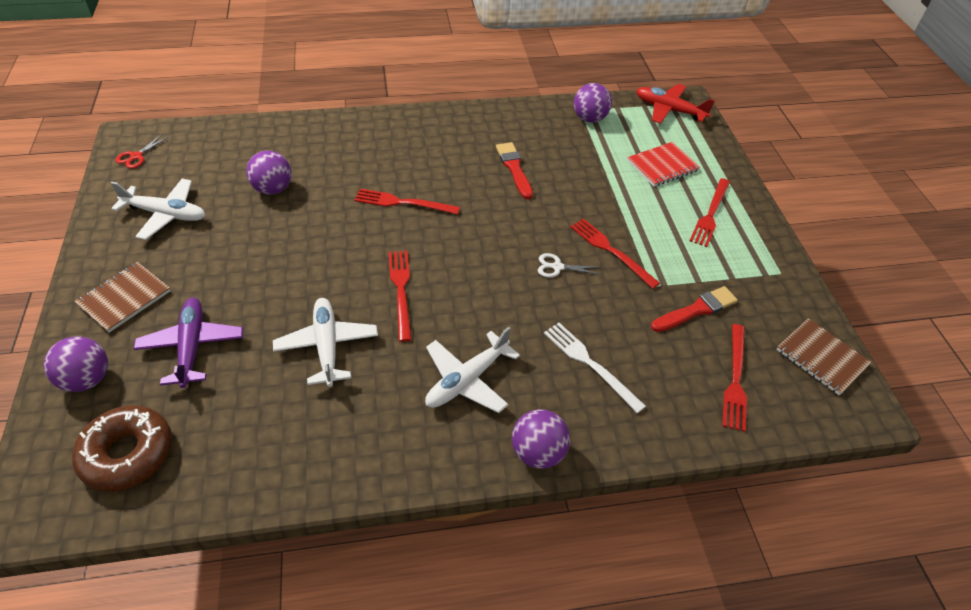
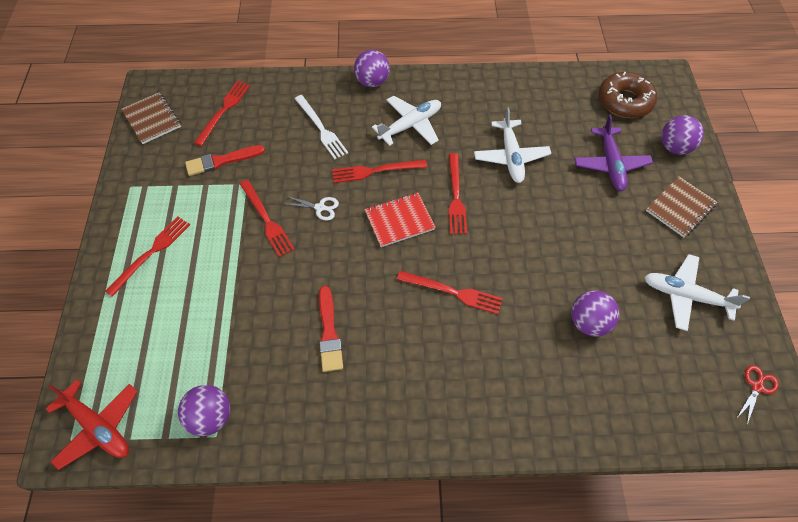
camera: 170 degrees left, 10 degrees up
red notebook [627,142,700,187] -> red notebook moved to [365,192,436,247]
none -> red fork [332,160,427,183]

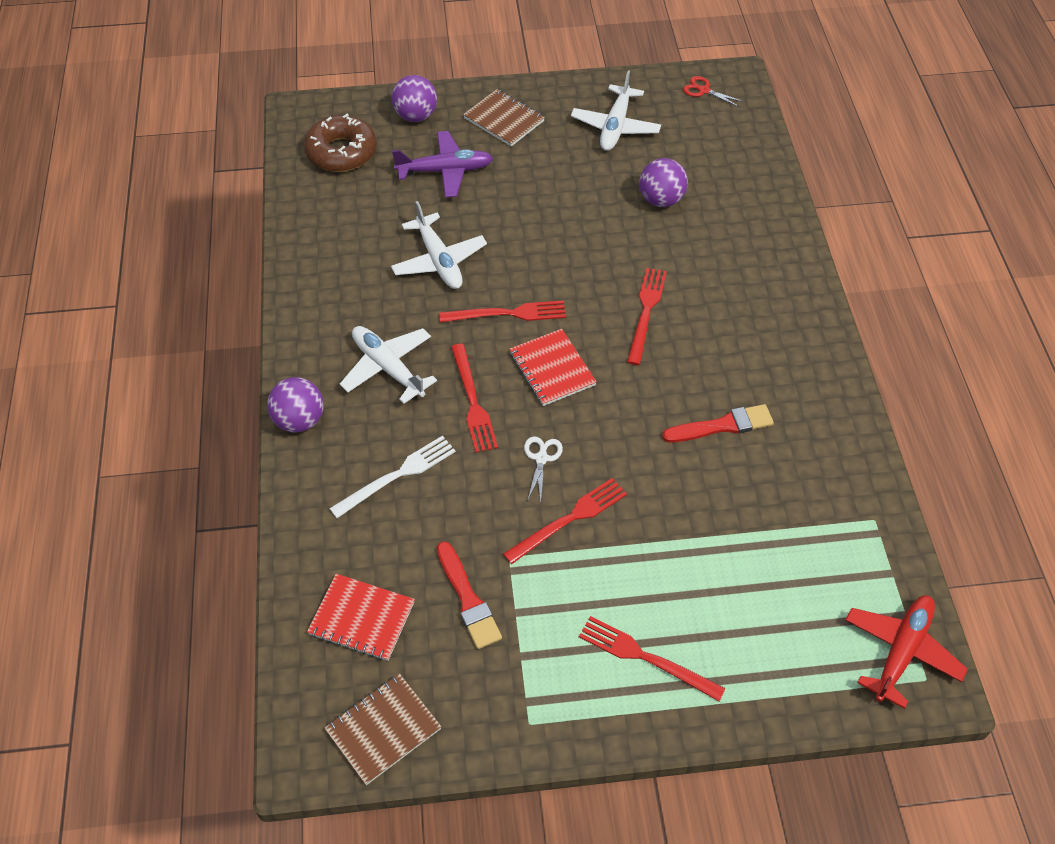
camera: 95 degrees left, 5 degrees down
purple ball [178,385,230,436] -> none
red fork [194,81,250,146] -> red notebook [307,574,415,661]
white plane [474,107,551,183] -> white plane turned 75 degrees clockwise [391,201,487,289]

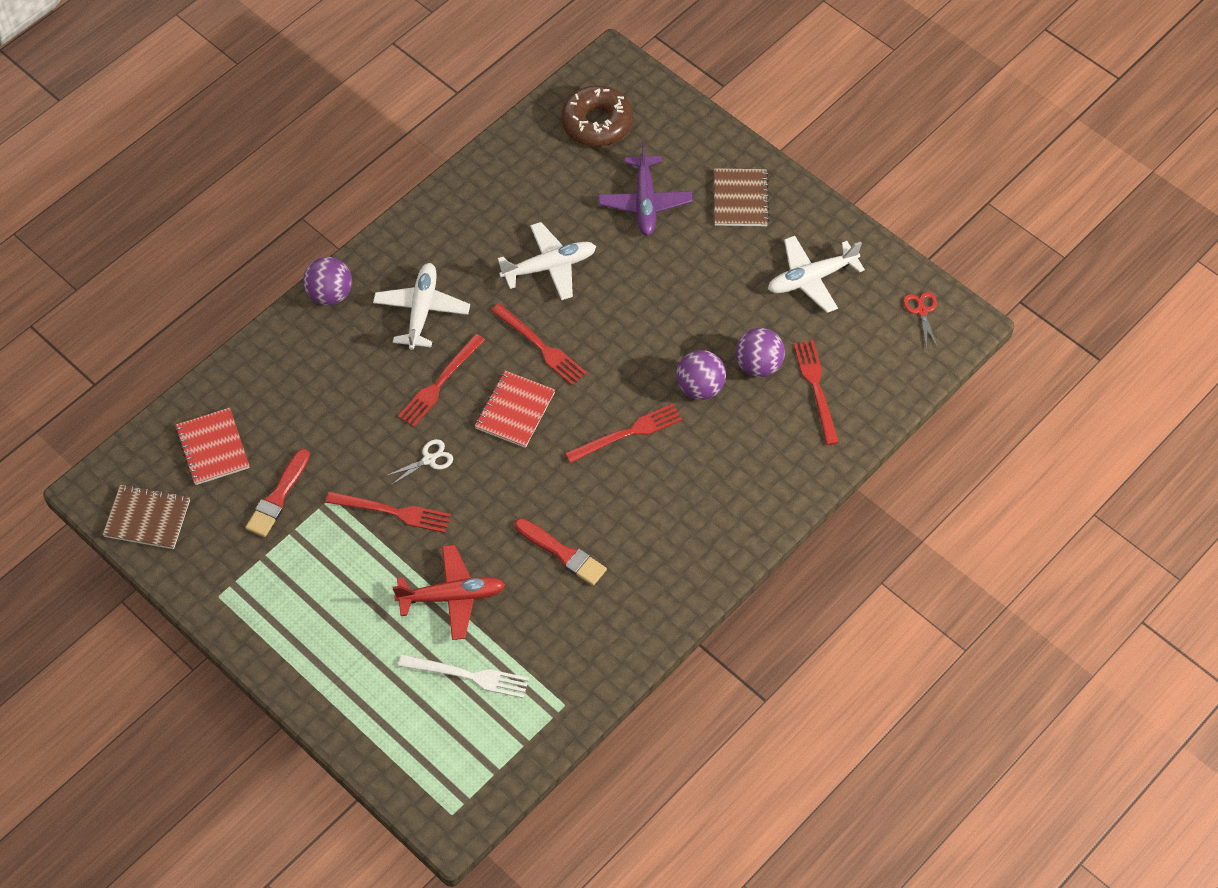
camera: 50 degrees right, 5 degrees up
white fork [329,435,456,518] -> white fork moved to [398,654,529,698]
white plane [391,201,487,289] -> white plane turned 135 degrees counterclockwise [498,222,596,300]
purple ball [392,75,437,122] -> purple ball moved to [676,350,726,400]
purple plane [392,131,493,198] -> purple plane turned 45 degrees clockwise [598,142,693,236]
red fork [579,616,726,701] -> red fork moved to [794,340,839,445]
red plane [846,595,968,709] -> red plane moved to [393,545,505,640]

